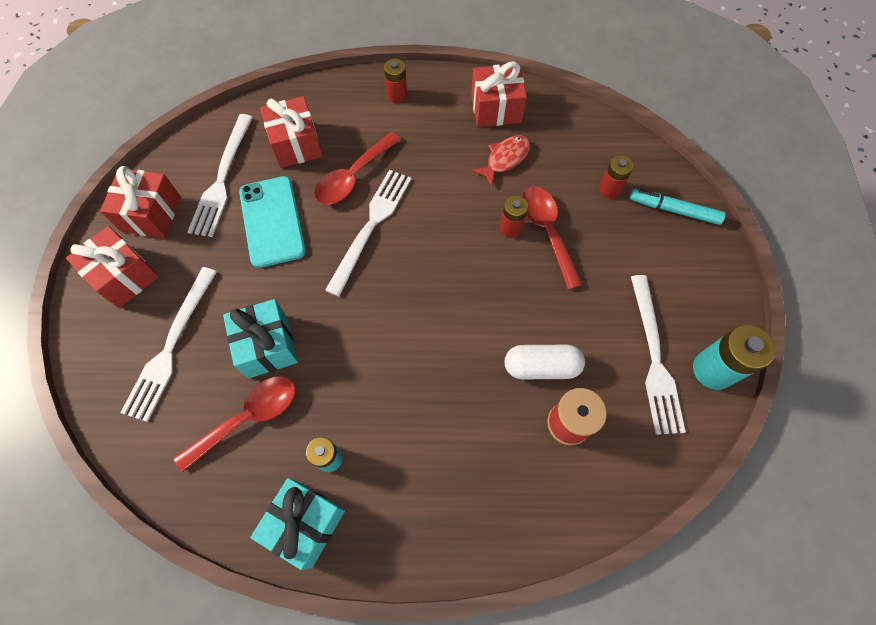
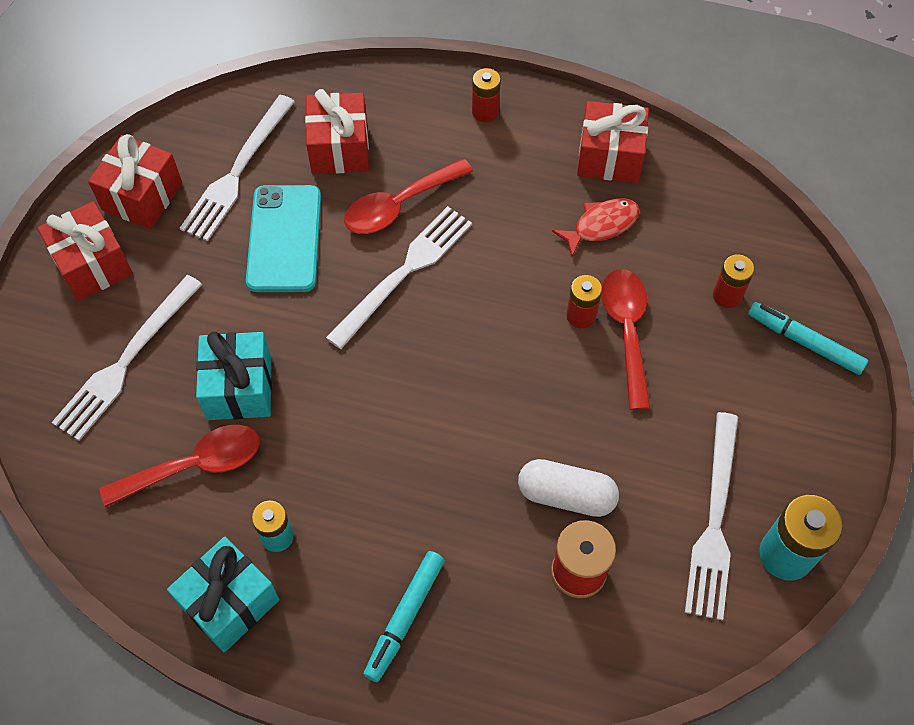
camera: 15 degrees right, 5 degrees down
none -> turquoise marker [364,551,445,682]

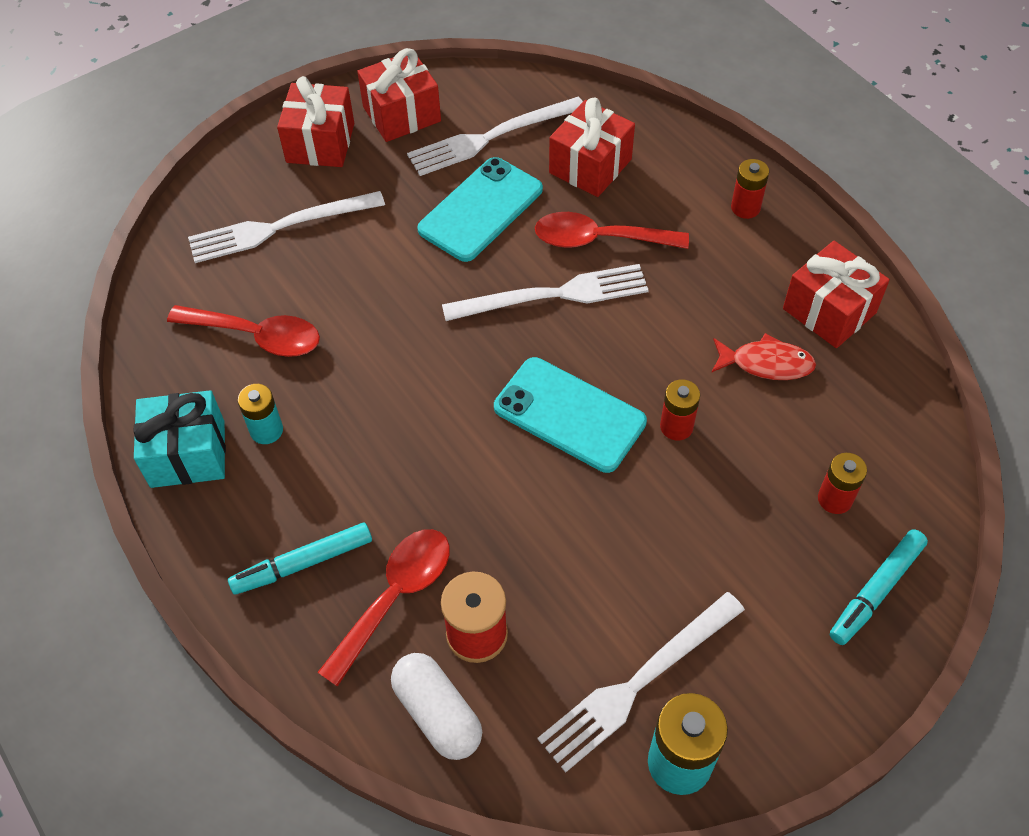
camera: 40 degrees right, 5 degrees down
turquoise gift [196,332,272,420] -> none
white capsule [518,459,619,517] -> white capsule moved to [391,653,482,760]
red spoon [601,269,651,410] -> red spoon moved to [317,529,450,687]
turquoise marker [748,302,868,375] -> turquoise marker turned 120 degrees counterclockwise [830,529,928,645]
none -> turquoise phone [494,357,647,473]

